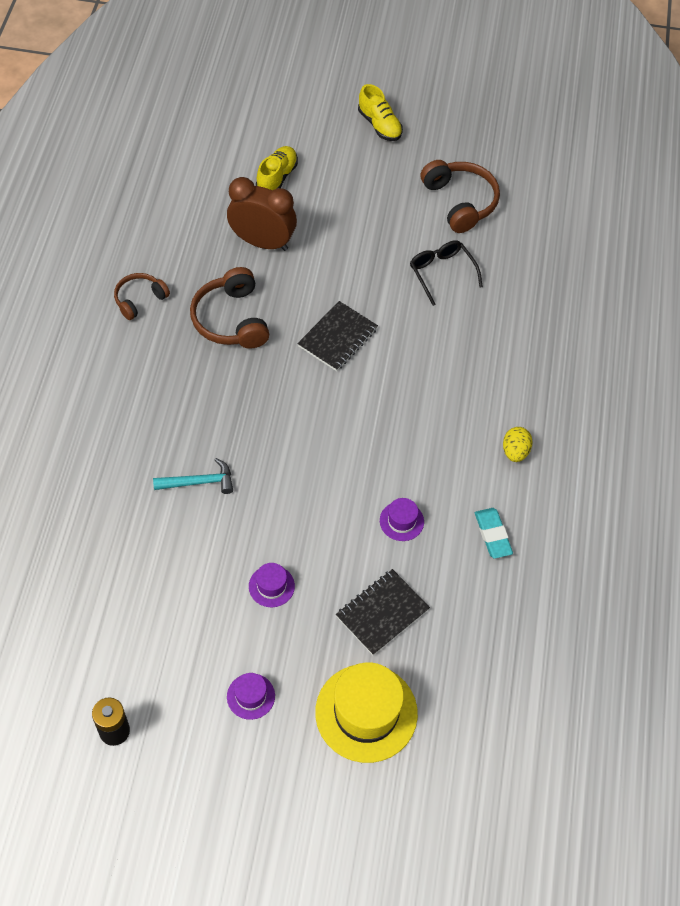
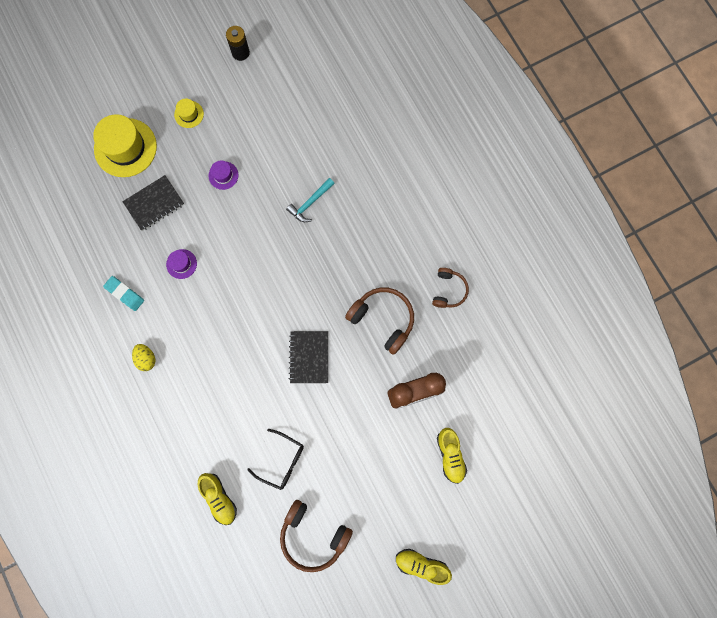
camera: 145 degrees right, 20 degrees up
purple hat [227,673,275,720] -> yellow hat [174,99,204,128]
black notebook [336,569,430,655] -> black notebook turned 45 degrees clockwise [122,175,184,231]
none -> yellow shoe [198,473,237,525]

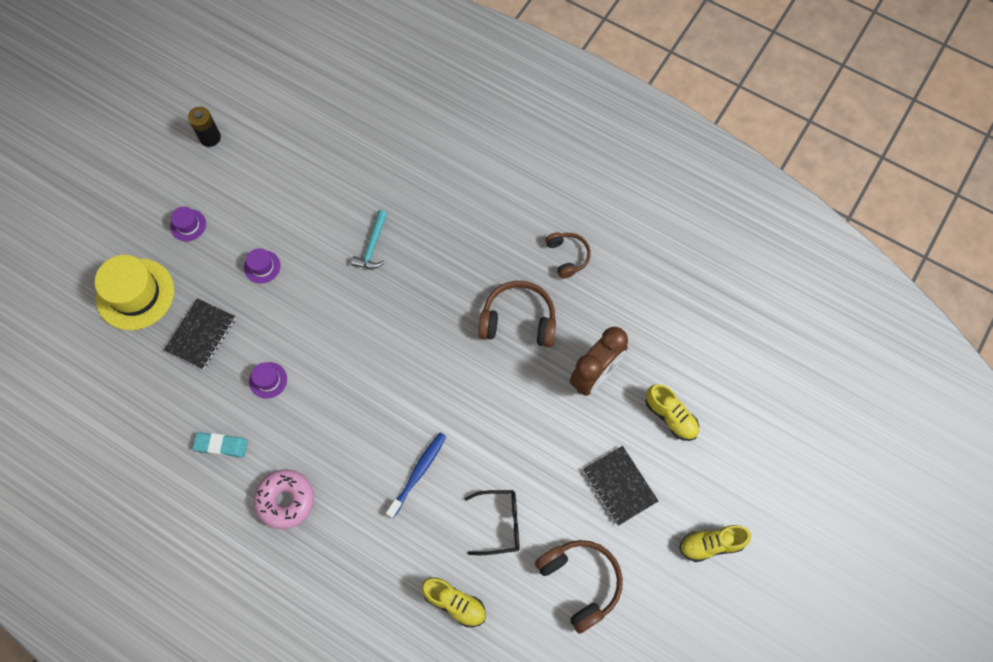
camera: 30 degrees left, 10 degrees down
yellow egg [132,344,155,371] -> pink donut [254,469,314,529]
yellow hat [174,99,204,128] -> purple hat [170,207,206,241]
brown headphones [280,500,353,572] -> brown headphones turned 120 degrees counterclockwise [535,540,623,634]
black notebook [289,331,328,383] -> black notebook moved to [583,446,658,526]
none -> blue toothbrush [386,432,446,518]

